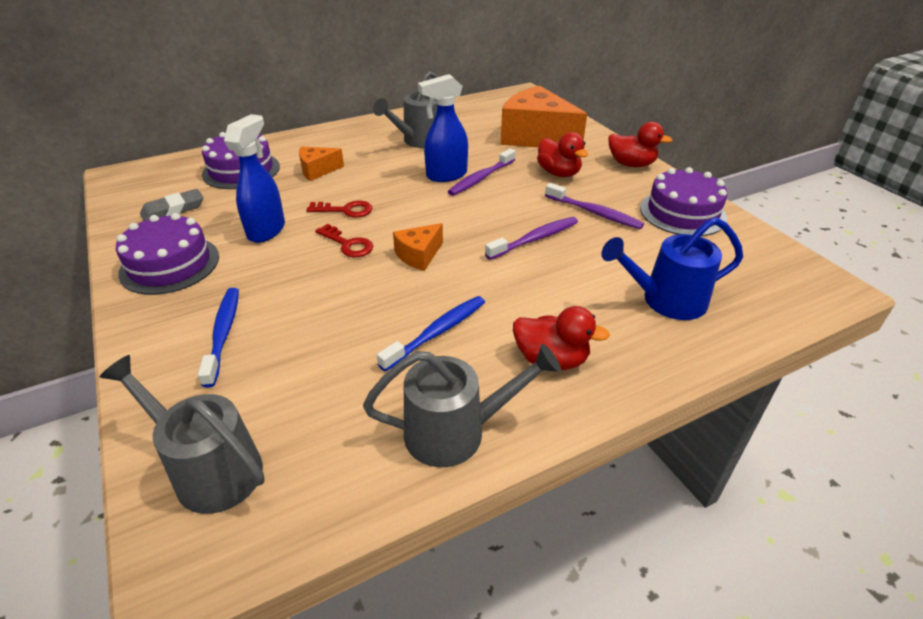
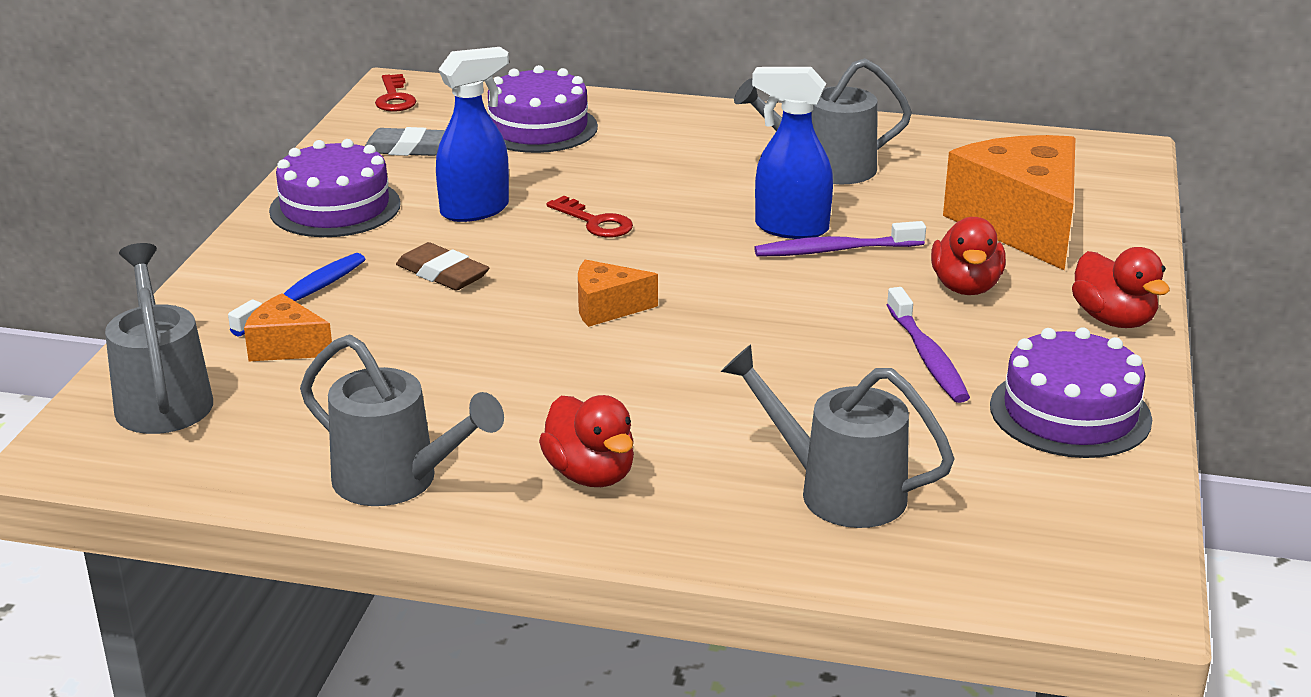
camera: 40 degrees right, 10 degrees down
orange cheese [299,147,344,181] -> orange cheese moved to [244,293,334,361]
red key [315,224,373,257] -> red key moved to [375,74,416,112]
blue toothbrush [377,296,485,372] -> none
purple toothbrush [485,217,578,260] -> none
blue watering can [601,217,743,320] -> grey watering can [721,344,955,528]
none -> brown eraser [396,242,489,290]

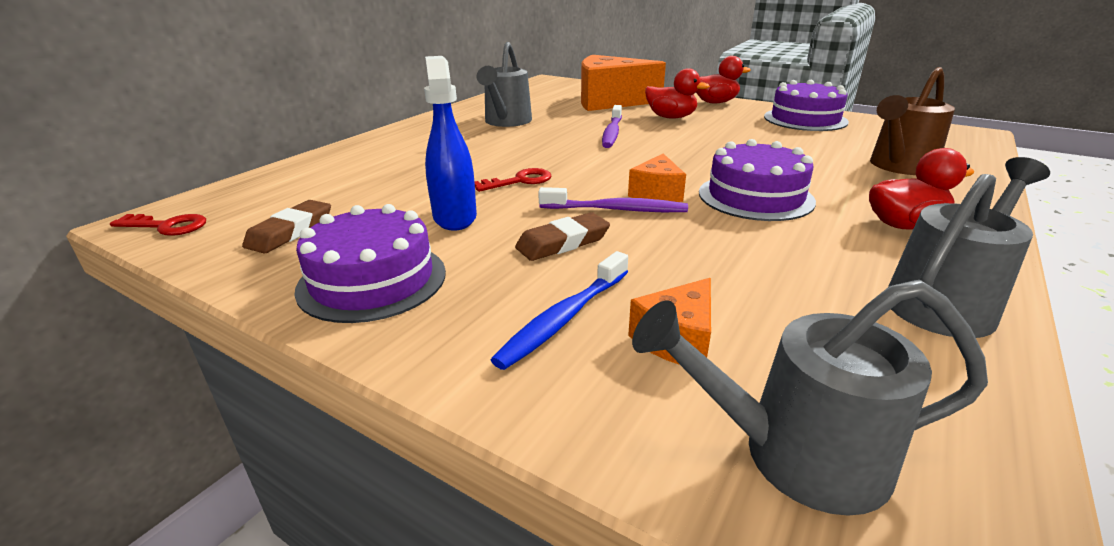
camera: 70 degrees left, 0 degrees up
blue toothbrush [228,253,365,337] -> blue toothbrush turned 105 degrees counterclockwise [491,251,628,370]
grey eraser [365,127,445,156] -> brown eraser [242,200,331,254]
purple cake [488,65,598,153] -> purple cake moved to [699,139,816,221]
grey watering can [721,344,955,528] -> brown watering can [870,67,955,175]
blue spray bottle [752,67,833,239] -> none
purple toothbrush [887,287,970,403] -> purple toothbrush moved to [538,187,688,212]

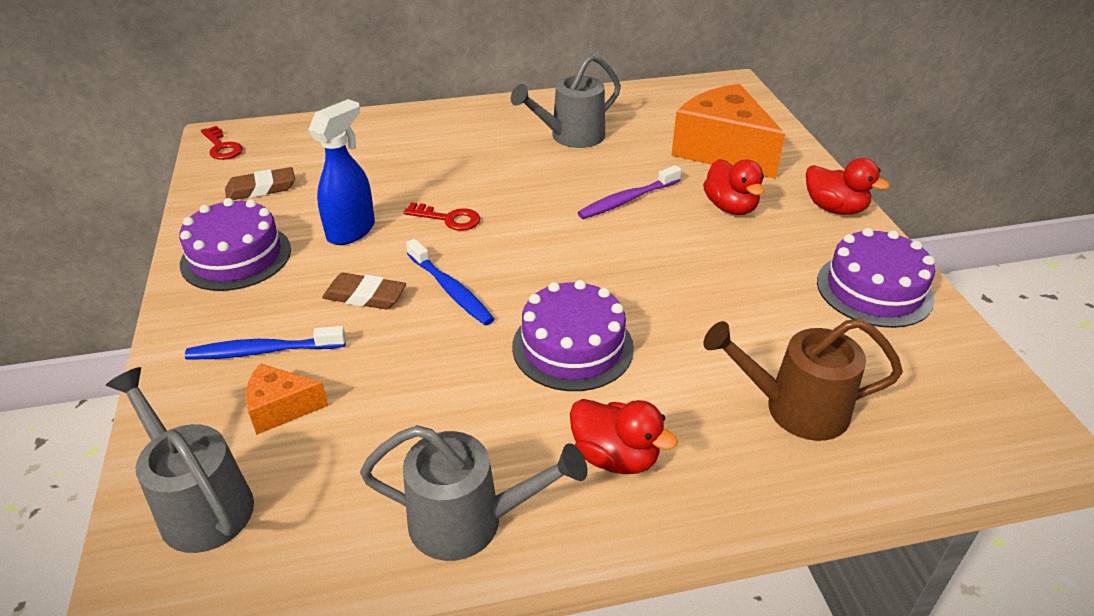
camera: 45 degrees right, 10 degrees up
purple toothbrush [538,187,688,212] -> blue toothbrush [406,239,494,325]
orange cheese [628,153,686,202] -> none

